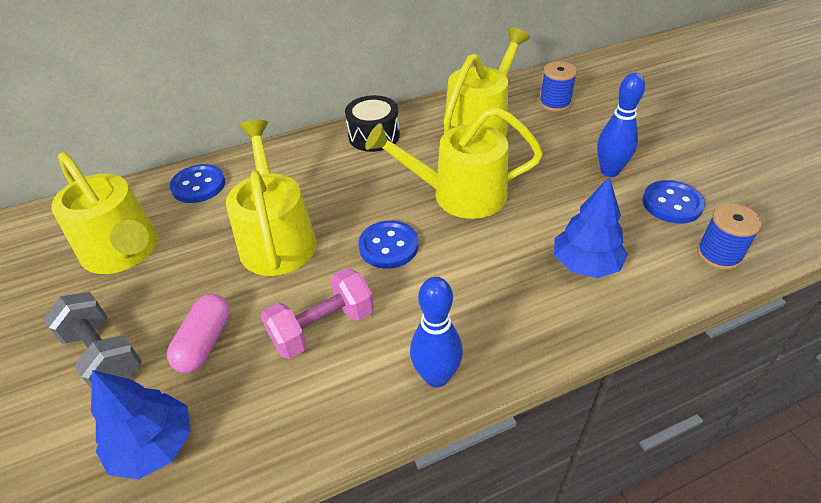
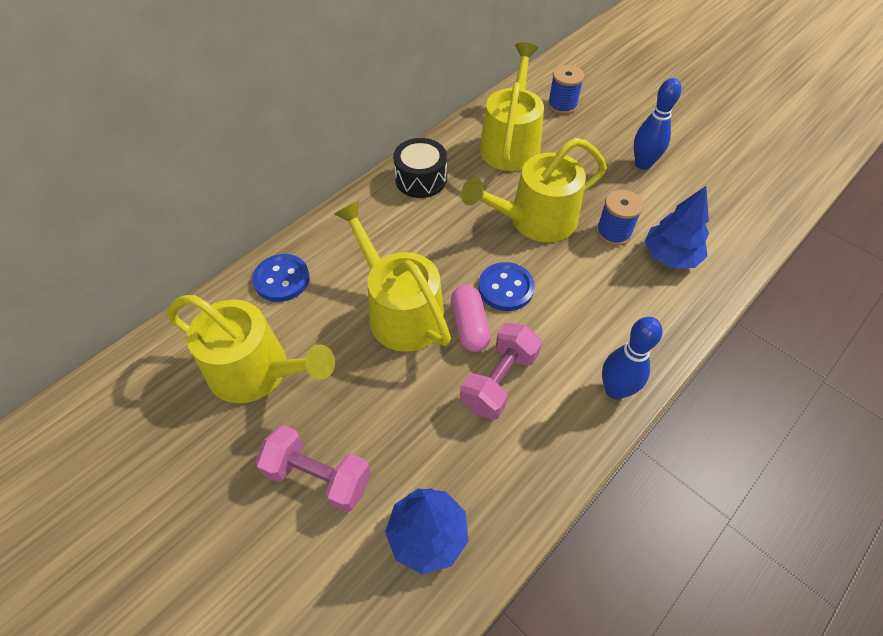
camera: 25 degrees left, 10 degrees up
grey dumbbell [43,292,142,389] -> pink dumbbell [256,425,371,513]
pink capsule [167,294,230,373] -> pink capsule moved to [451,285,491,352]
blue button [643,180,705,224] -> none
blue spool [697,203,762,270] -> blue spool moved to [596,190,643,246]

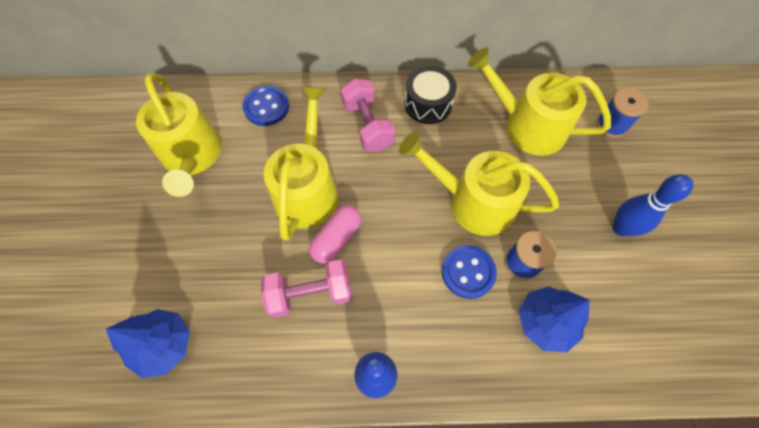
camera: 45 degrees right, 10 degrees up
pink dumbbell [256,425,371,513] -> pink dumbbell moved to [341,78,395,152]
yellow watering can [479,42,544,171] -> yellow watering can turned 120 degrees counterclockwise [468,47,611,156]
blue button [479,262,535,311] -> blue button moved to [442,245,497,299]

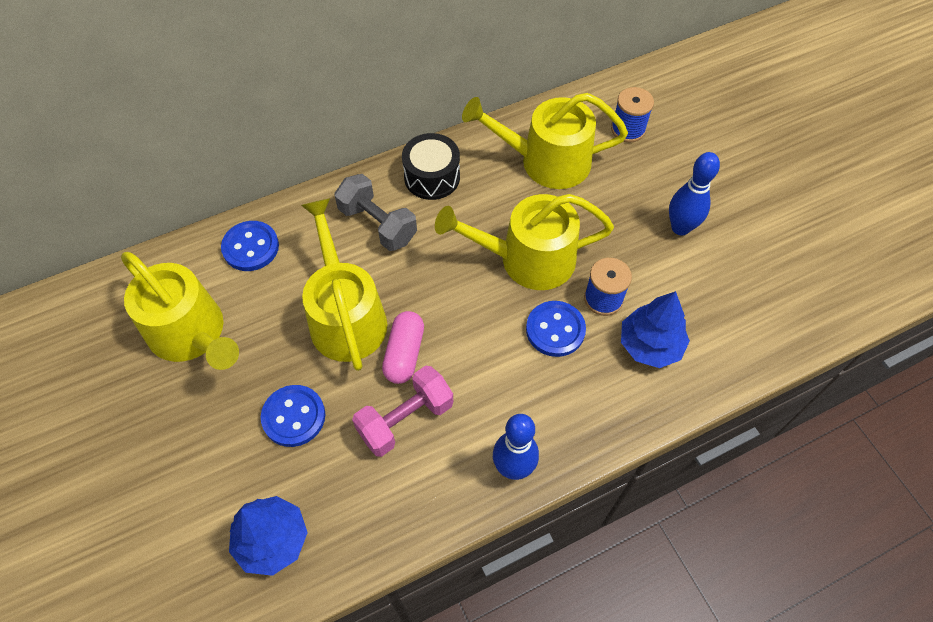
camera: 25 degrees left, 5 degrees down
pink dumbbell [341,78,395,152] -> grey dumbbell [334,174,417,251]
none -> blue button [261,385,325,447]

